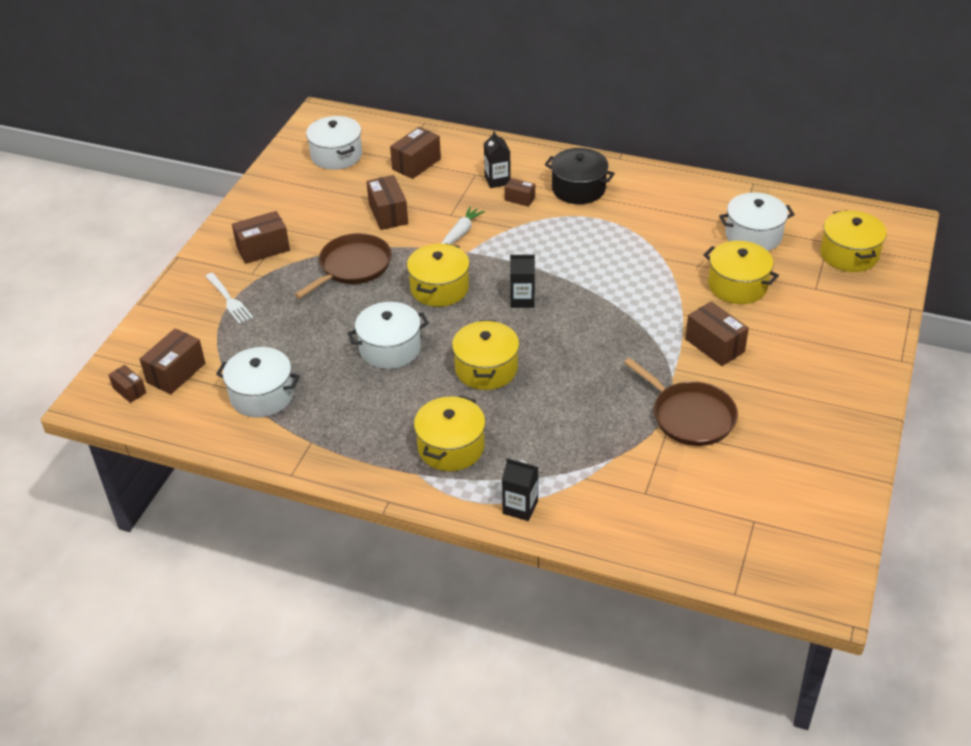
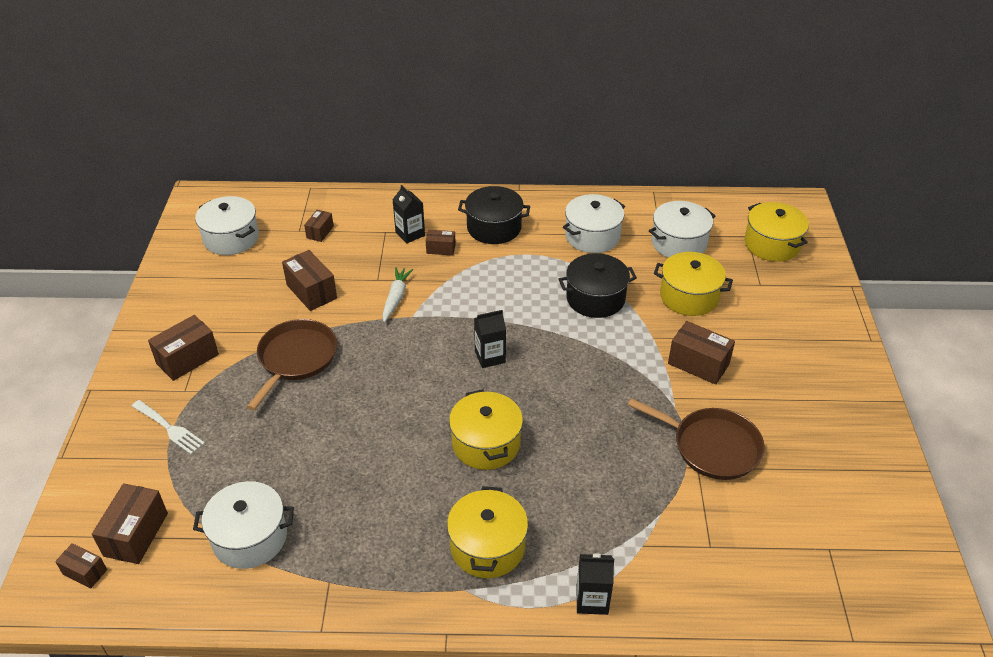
camera: 20 degrees left, 0 degrees up
white pot [348,302,429,369] -> white pot moved to [563,194,625,253]
brown box [390,127,441,179] -> brown box [304,210,334,242], size x0.58
yellow pot [407,243,470,307] -> none
none -> black pot [558,253,637,318]

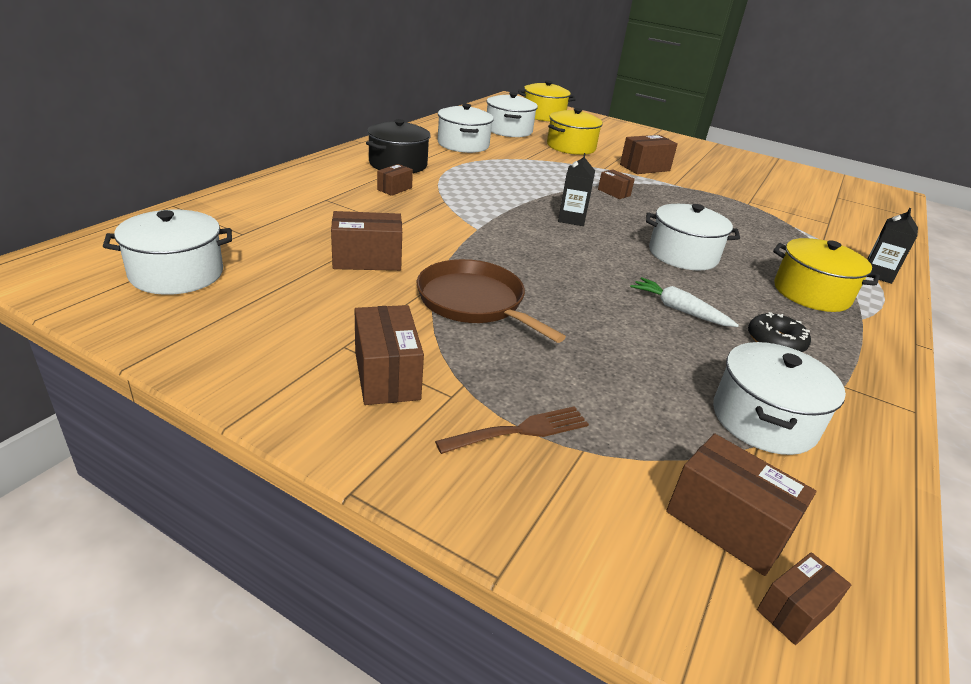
camera: 65 degrees left, 10 degrees down
white fork [132,400,205,455] -> brown fork [435,406,589,454]
brown box [304,210,334,242] -> brown box moved to [598,169,635,199]
white carrot [382,267,413,322] -> white carrot moved to [630,277,739,327]
black carton [392,185,425,244] -> none
yellow pot [449,389,523,470] -> white pot [646,204,740,271]
black pot [558,253,637,318] -> none
brown pan [628,398,765,480] -> none
none -> black donut [748,312,811,352]

